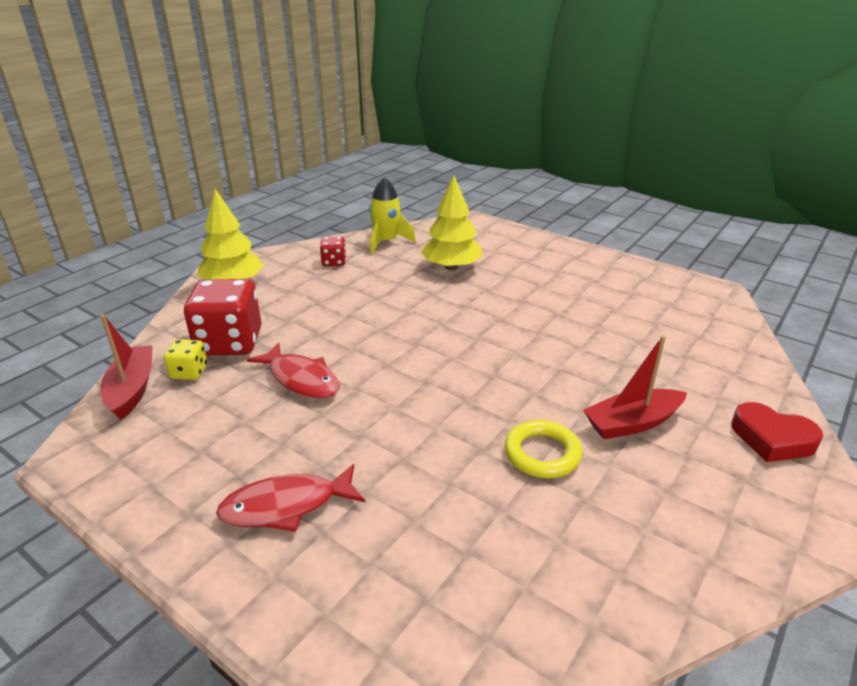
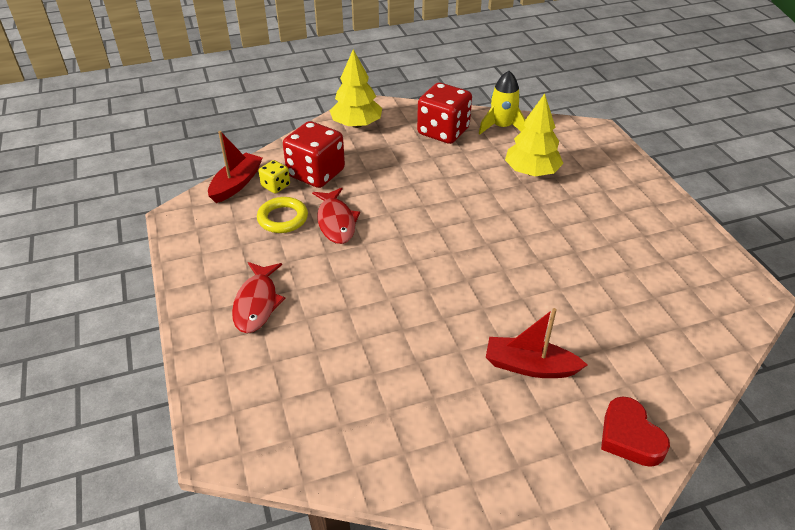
camera: 35 degrees right, 10 degrees up
red fish [216,464,365,532] -> red fish turned 105 degrees counterclockwise [232,262,286,333]
red dice [320,236,346,266] -> red dice [417,83,472,144], size x2.04
yellow ring [505,420,582,478] -> yellow ring moved to [257,197,308,233]

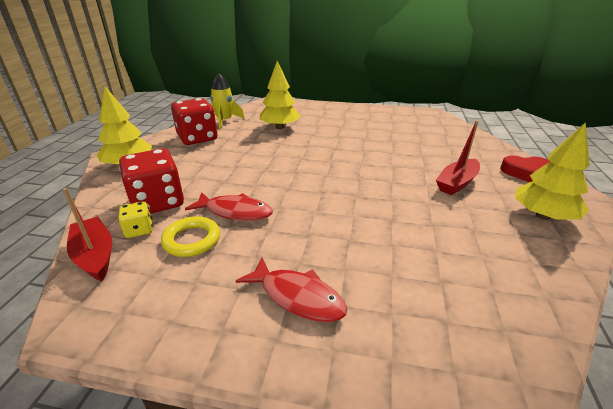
camera: 60 degrees left, 10 degrees down
none -> yellow tree [515,122,590,220]

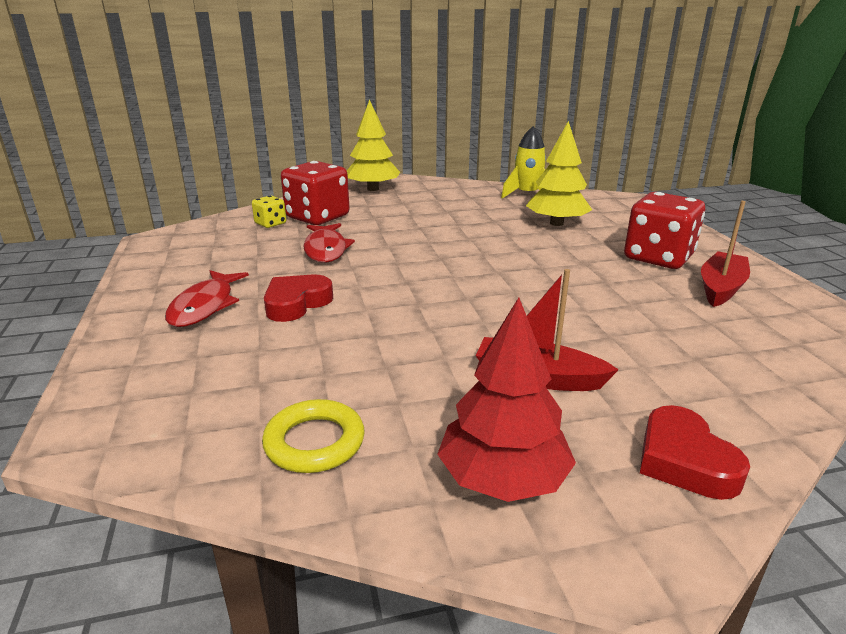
camera: 65 degrees right, 5 degrees down
red boat [63,188,112,281] -> red boat moved to [701,201,750,307]
yellow ring [161,216,220,257] -> yellow ring moved to [262,399,365,473]
red dice [171,98,217,145] -> red dice moved to [624,192,705,269]
yellow tree [515,122,590,220] -> red tree [437,298,576,502]
none -> red heart [264,274,333,322]

